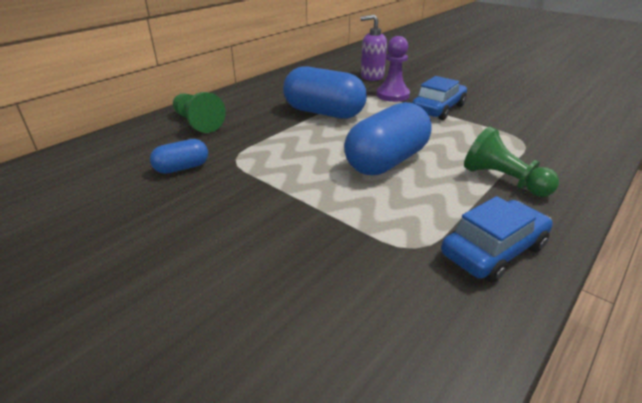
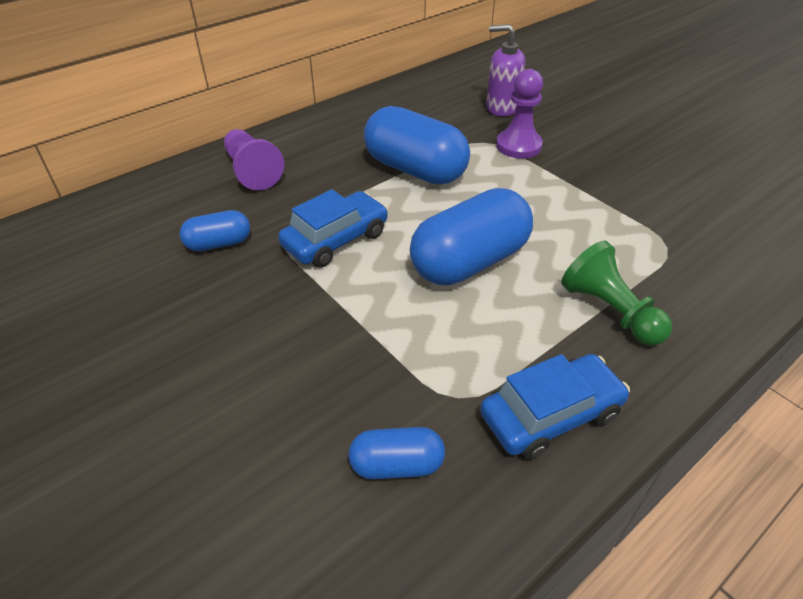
camera: 10 degrees right, 10 degrees up
green pawn [173,92,226,133] -> purple pawn [224,129,284,190]
blue car [412,76,467,120] -> blue car moved to [278,189,388,268]
none -> blue capsule [348,427,445,479]

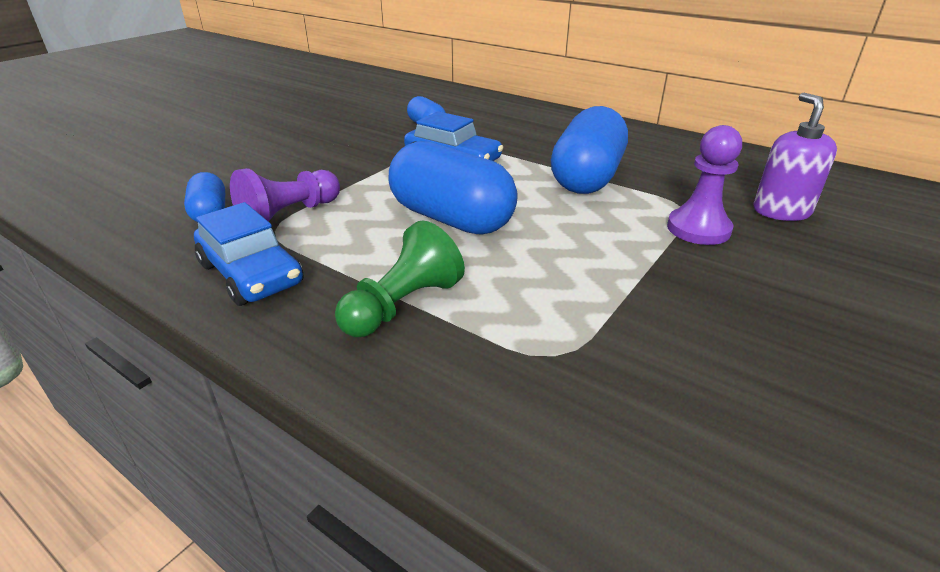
camera: 75 degrees right, 10 degrees down
purple pawn [224,129,284,190] -> purple pawn moved to [230,168,340,222]

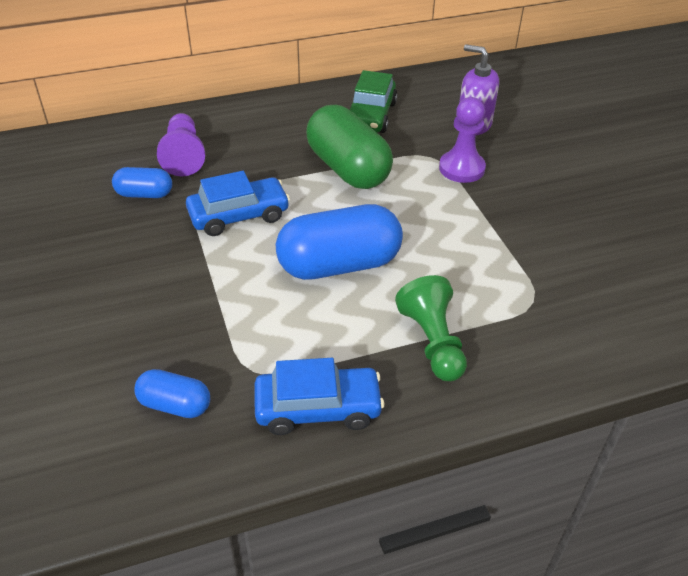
camera: 55 degrees left, 10 degrees up
purple pawn [230,168,340,222] -> purple pawn moved to [157,113,205,176]
blue capsule [551,106,628,194] -> green capsule [306,105,393,189]
none -> green car [350,70,398,133]

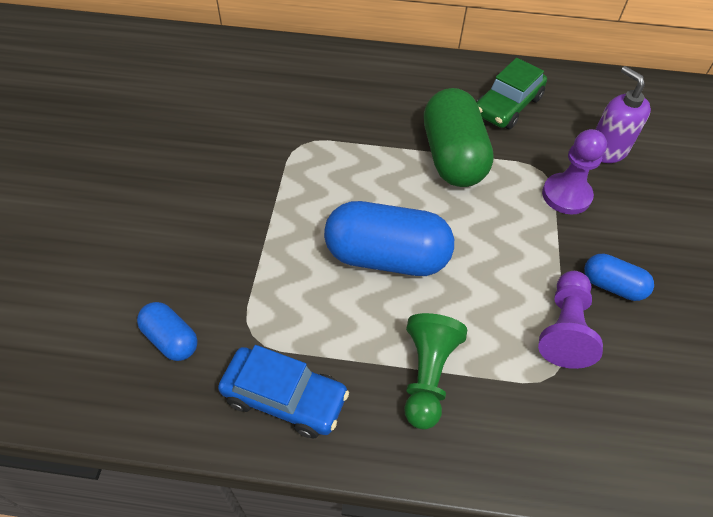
camera: 25 degrees right, 10 degrees up
blue capsule [112,167,172,198] -> blue capsule moved to [584,254,654,301]
purple pawn [157,113,205,176] -> purple pawn moved to [538,271,603,369]
blue car [186,171,290,236] -> none

